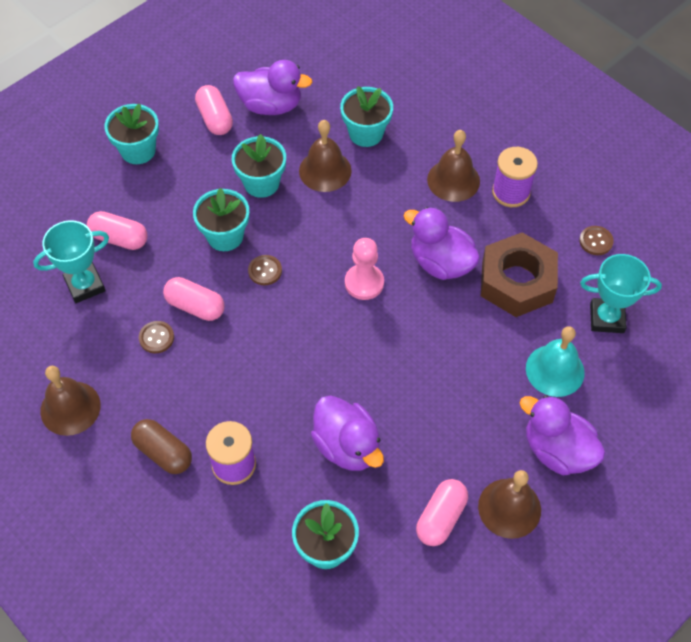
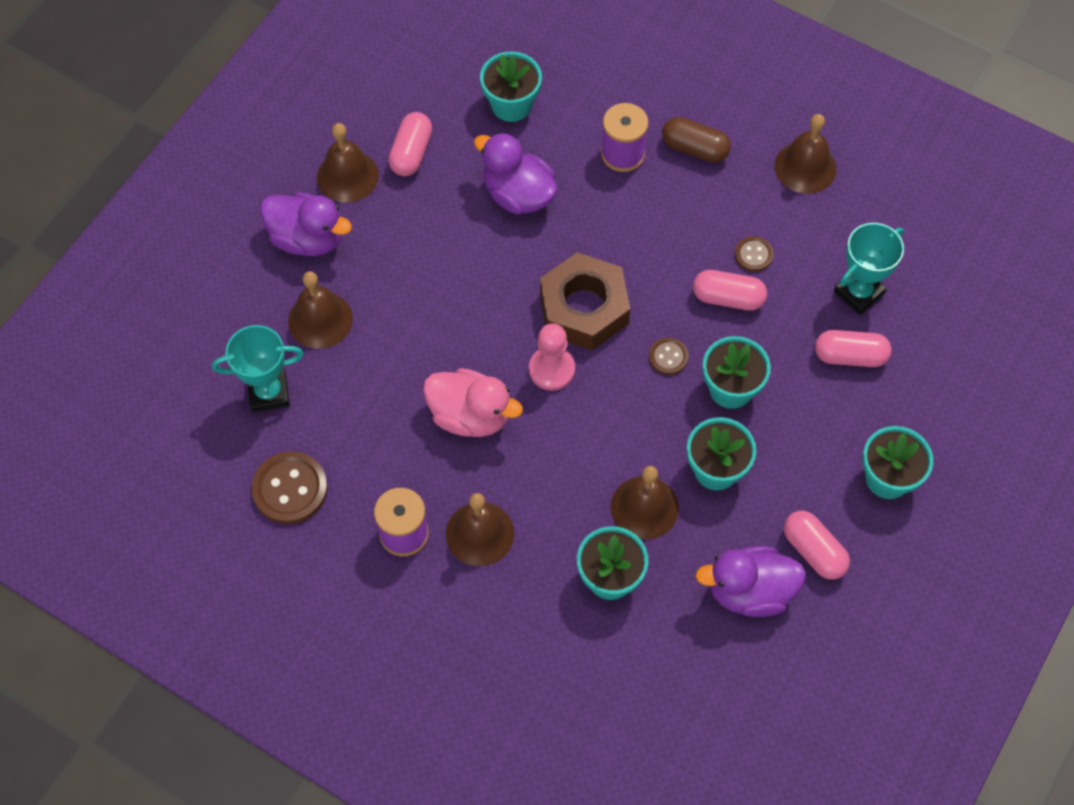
camera: 165 degrees right, 5 degrees up
purple duck [404,207,480,280] -> pink duck [423,368,523,437]
brown nut [481,232,558,317] -> brown nut moved to [540,252,630,351]
turquoise bell [526,326,585,397] -> brown bell [288,271,353,349]
brown button [579,226,613,255] -> brown button [251,451,328,524], size x1.82

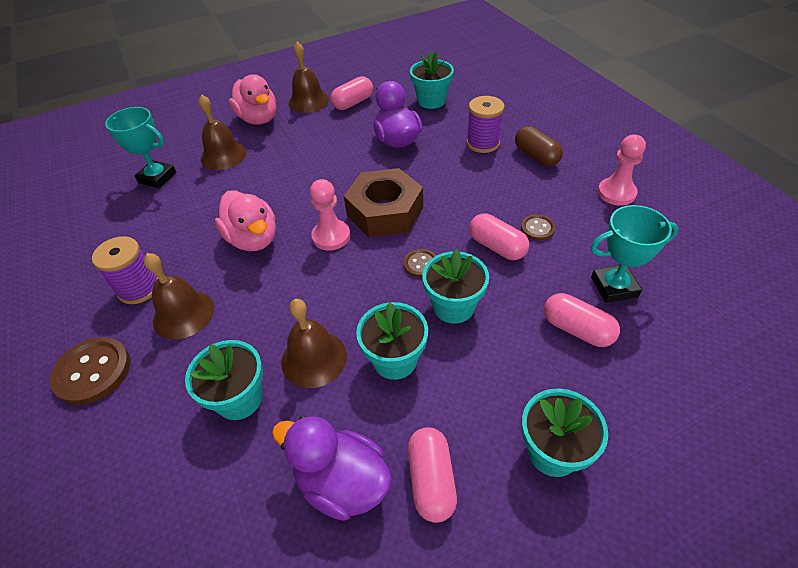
camera: 35 degrees right, 15 degrees down
brown button [251,451,328,524] -> brown button moved to [50,337,131,405]
purple duck [260,192,352,256] -> pink duck [229,74,276,125]
brown bell [775,114,836,194] -> pink pawn [598,134,646,206]

